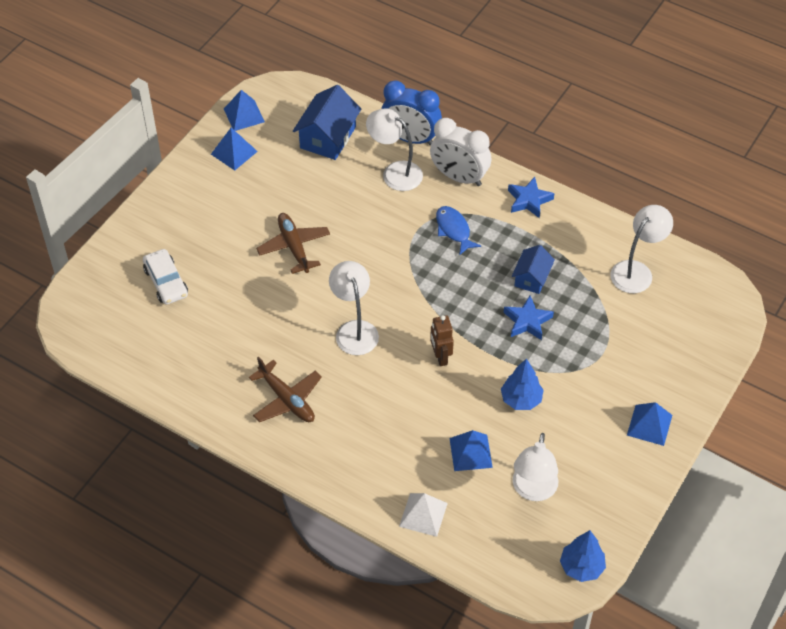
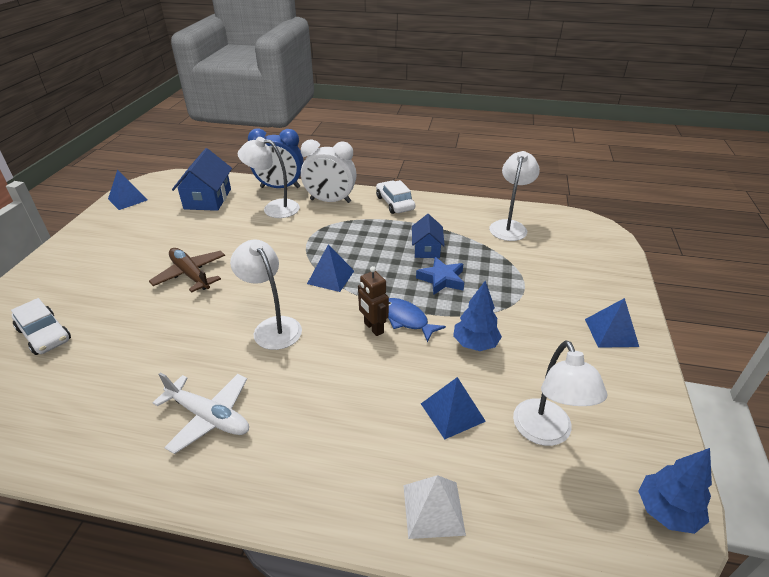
camera: 20 degrees left, 15 degrees down
blue pyramid [211,128,258,171] -> blue pyramid moved to [307,244,354,292]
brown plane [249,356,322,422] -> white plane [153,372,249,454]
blue fish [436,206,481,256] -> blue fish moved to [388,298,446,342]
blue star [508,177,555,218] -> white car [376,180,415,214]

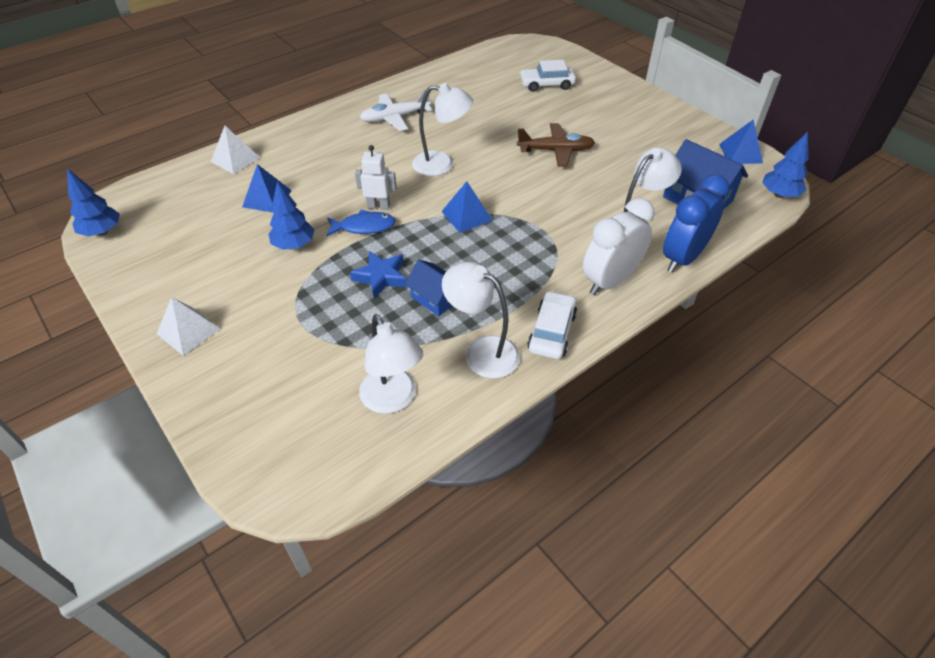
camera: 130 degrees right, 10 degrees up
brown robot [358,266,389,336] -> white robot [355,145,397,210]
white car [376,180,415,214] -> white car turned 90 degrees counterclockwise [527,291,577,359]
white lamp [513,340,607,446] -> white lamp moved to [442,262,520,379]
blue pyramid [585,298,639,348] -> white pyramid [157,297,220,356]
none -> blue tree [762,132,808,198]

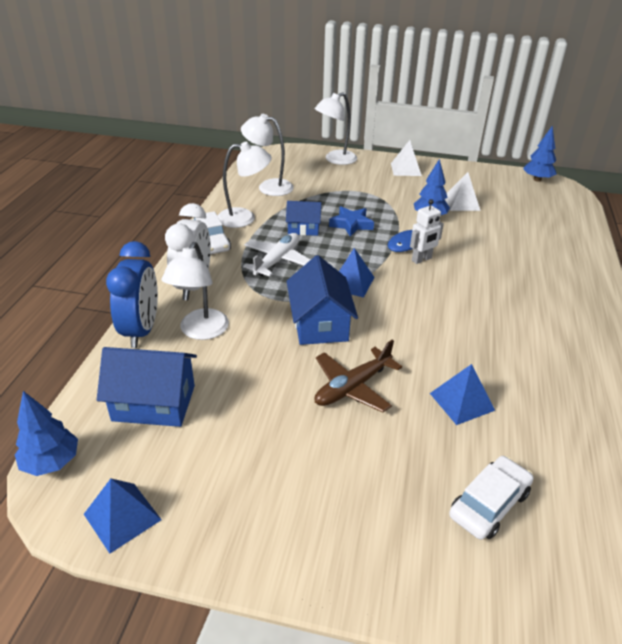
camera: 140 degrees right, 10 degrees down
white pyramid [211,126,260,174] -> white pyramid moved to [445,172,481,211]
blue pyramid [242,164,292,213] -> blue pyramid moved to [430,364,495,425]
white plane [360,89,432,131] -> white plane moved to [243,233,310,277]
white lamp [412,83,473,176] -> white lamp moved to [315,92,357,165]
none -> blue house [286,255,358,345]

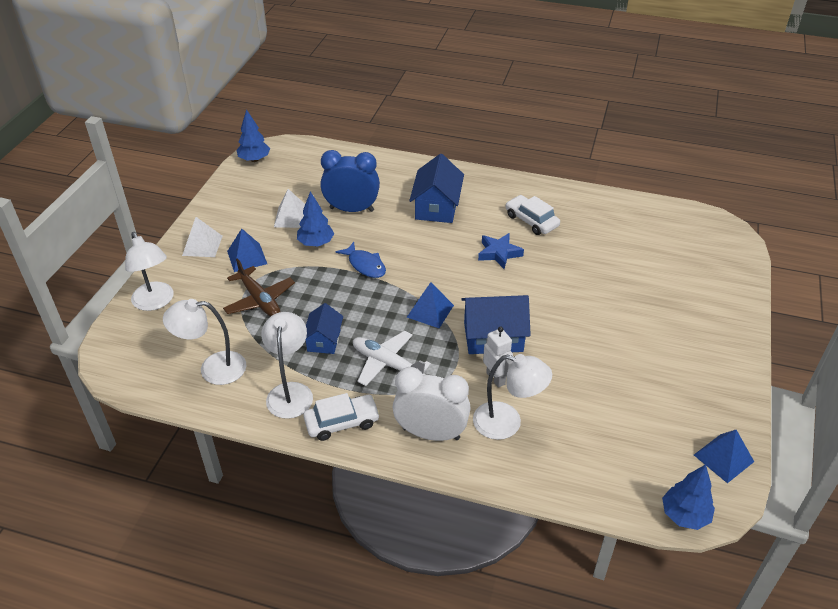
camera: 85 degrees left, 5 degrees up
blue house [97,347,197,427] -> blue house moved to [409,154,464,223]
blue clock [106,241,158,348] -> blue clock moved to [320,150,380,212]
white lamp [241,114,294,196] -> white lamp turned 60 degrees clockwise [163,299,246,385]
brown plane [315,340,402,413] -> brown plane moved to [223,258,295,316]
blue star [329,207,374,237] -> blue star moved to [478,233,524,269]
white robot [410,199,444,264] -> white robot moved to [483,327,513,388]
blue pyramid [430,364,495,425] -> blue pyramid moved to [227,229,267,272]
white car [449,456,534,540] -> white car moved to [506,195,560,235]

